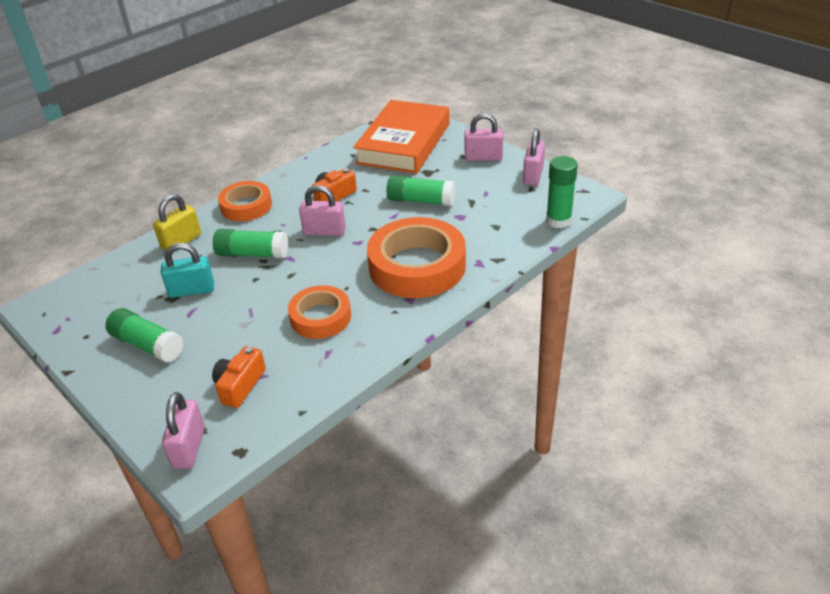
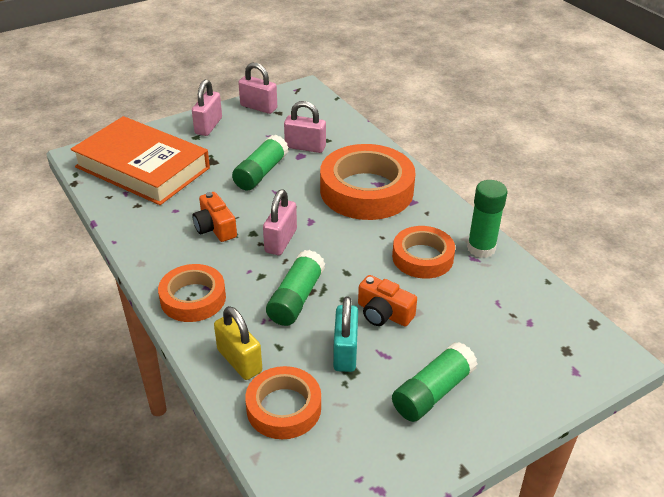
camera: 80 degrees left, 0 degrees up
pink padlock [162,392,205,469] -> pink padlock moved to [284,101,326,153]
orange camera [212,346,266,408] -> orange camera moved to [358,275,417,326]
green glue stick [546,156,578,228] -> green glue stick moved to [467,180,507,258]
none -> orange tape [245,366,321,439]

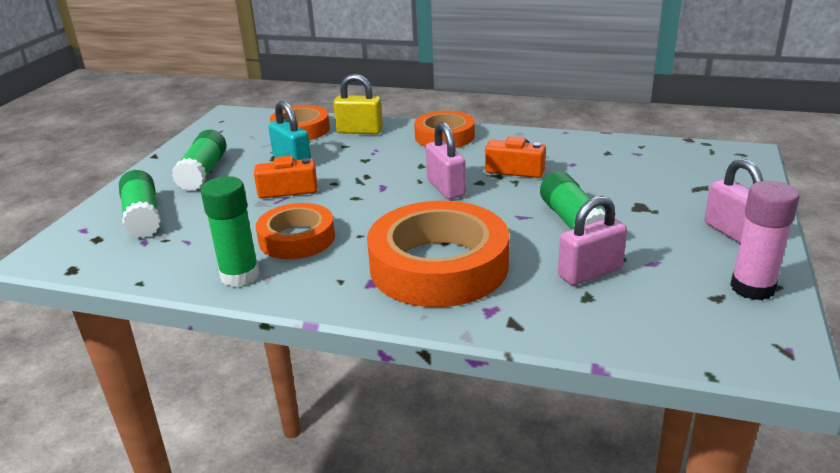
camera: 140 degrees right, 10 degrees down
orange book [71,116,210,205] -> none
pink padlock [238,63,277,114] -> pink glue stick [730,181,800,300]
green glue stick [266,250,325,326] -> green glue stick moved to [119,170,161,238]

